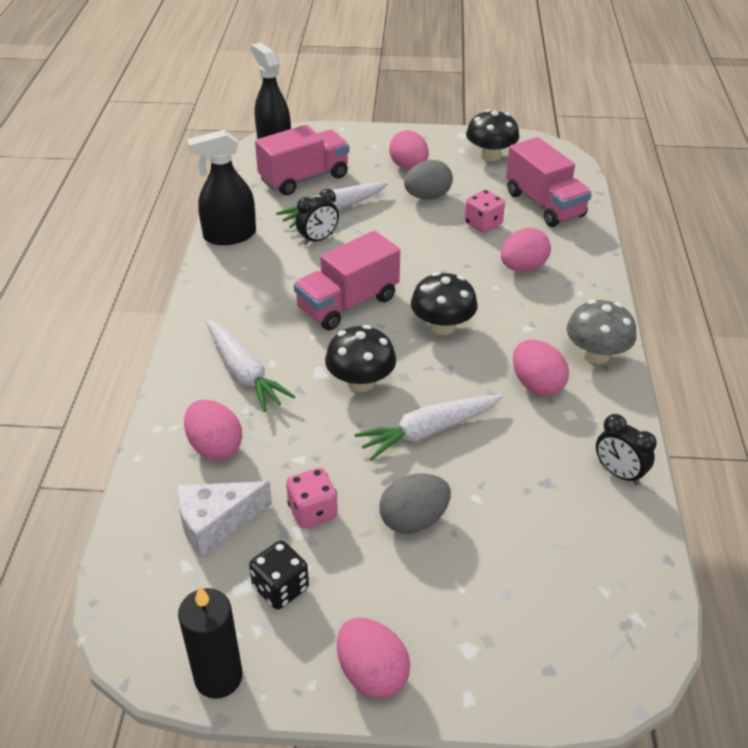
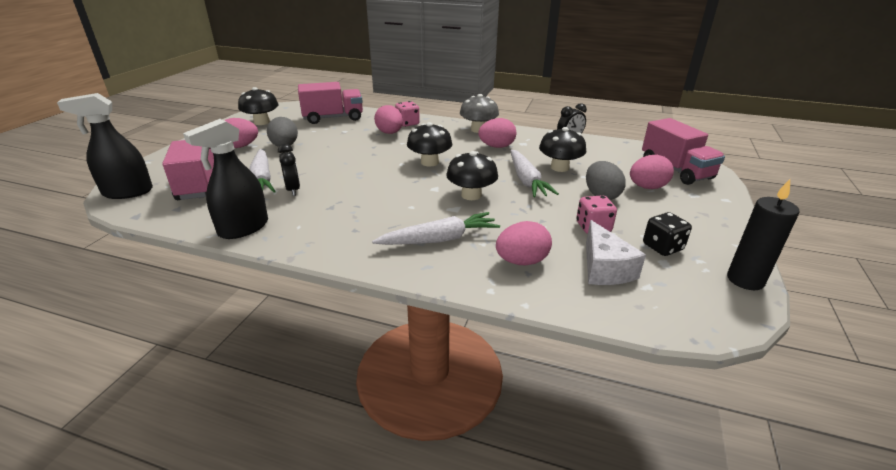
camera: 75 degrees left, 10 degrees down
black spray bottle [187,130,256,245] -> black spray bottle turned 45 degrees clockwise [183,119,268,239]
pink truck [294,231,400,330] -> pink truck moved to [642,118,725,185]
pink egg [337,618,410,698] -> pink egg moved to [630,155,674,189]
pink dice [465,190,505,233] -> pink dice moved to [395,101,420,127]
none -> black mushroom [539,127,586,172]

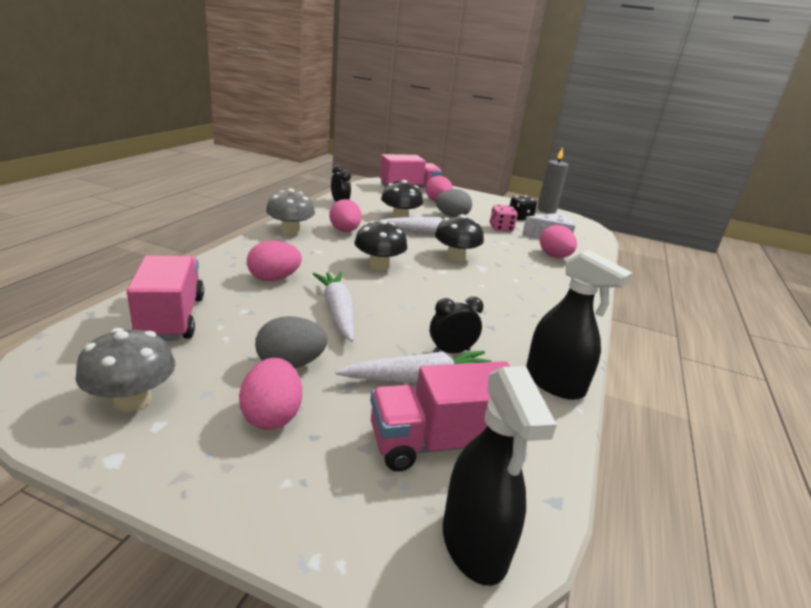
camera: 90 degrees left, 5 degrees down
black mushroom [238,87,278,125] -> grey mushroom [75,328,175,411]
white carrot [372,212,500,245] -> white carrot moved to [313,272,354,342]
pink dice [395,101,420,127] -> none
black candle [727,179,800,290] -> grey candle [538,147,568,214]

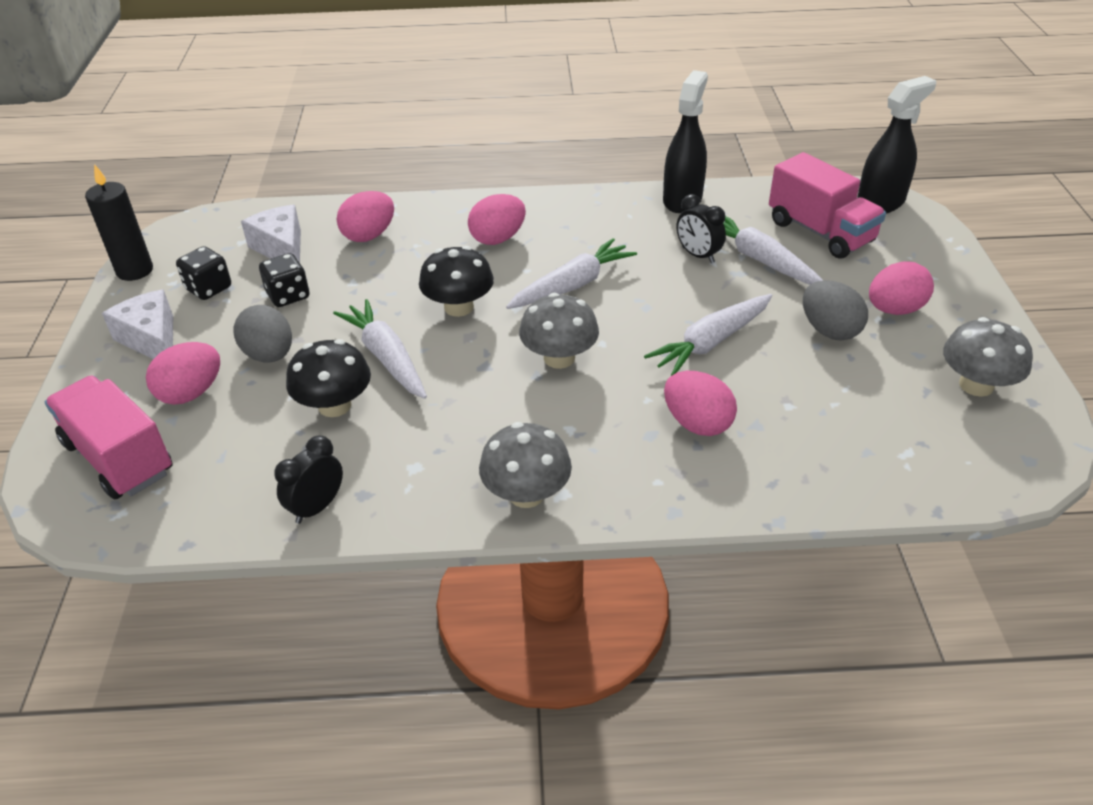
camera: 110 degrees left, 15 degrees up
pink truck [127,255,204,341] -> none
pink egg [329,199,362,232] -> pink egg moved to [468,194,526,245]
black mushroom [354,220,407,271] -> grey mushroom [519,293,599,369]
pink dice [490,205,518,232] -> black dice [259,253,309,307]
grey candle [538,147,568,214] -> black candle [85,164,153,281]
none -> white cheese [102,289,173,359]
none -> white carrot [506,238,637,309]

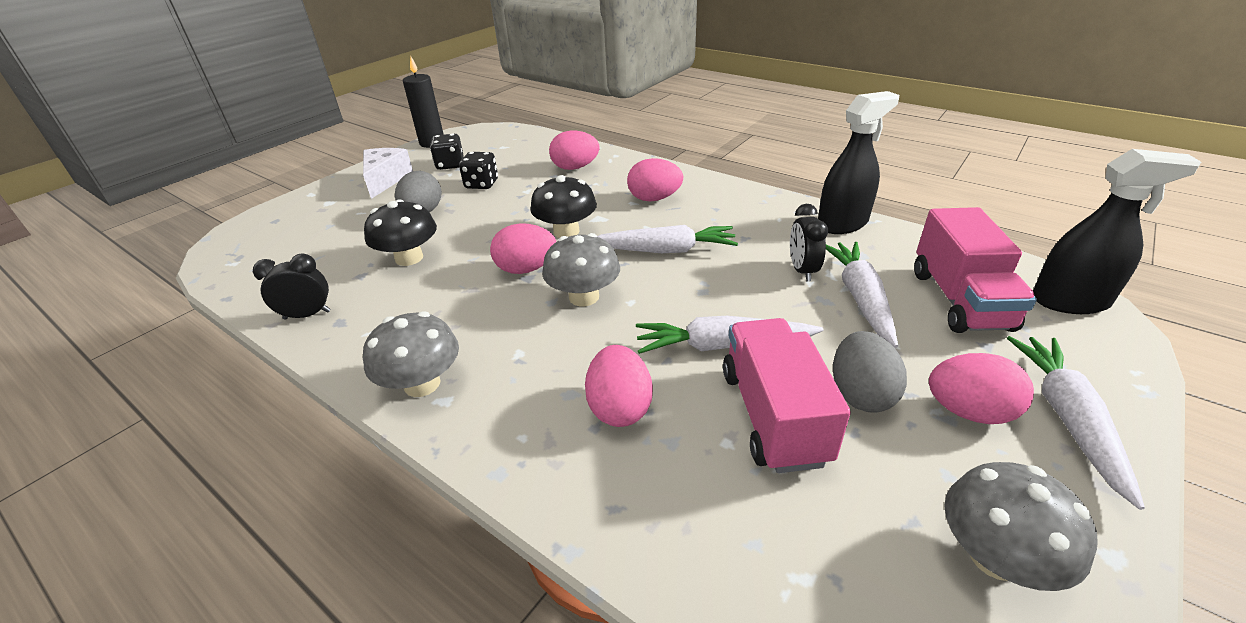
camera: 40 degrees right, 5 degrees down
pink truck [45,376,173,499] -> pink truck moved to [723,318,851,473]
pink egg [146,342,220,405] -> pink egg moved to [490,223,556,274]
white cheese [241,205,301,263] -> none
white carrot [333,299,427,399] -> white carrot moved to [1007,336,1145,510]

